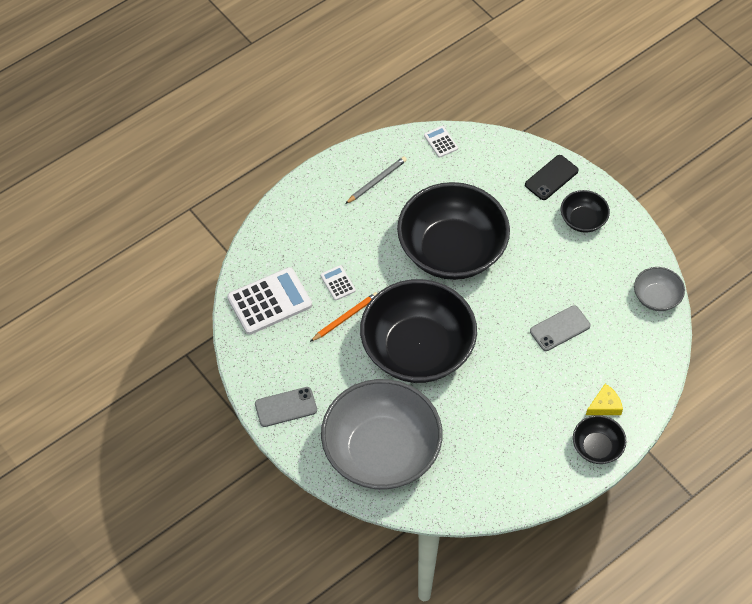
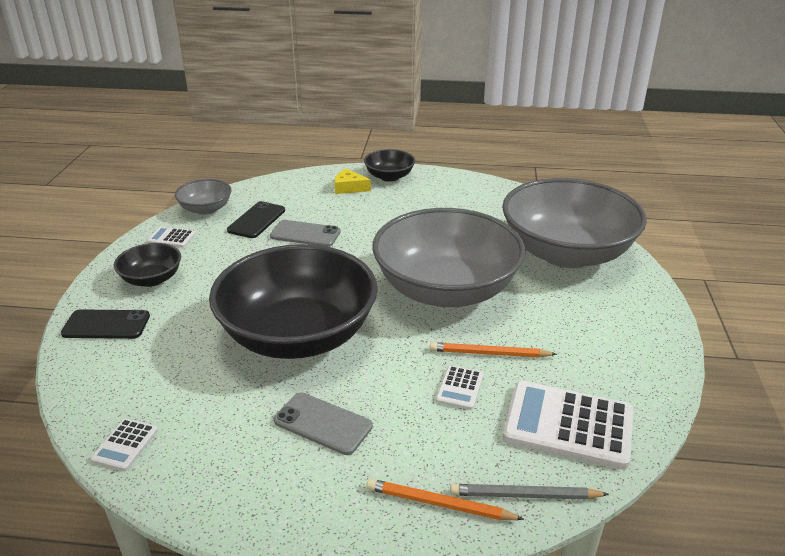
camera: 135 degrees left, 25 degrees down
grey phone [255,387,317,427] -> grey phone moved to [274,392,373,455]
grey pencil [345,156,407,204] -> grey pencil moved to [450,484,609,500]
black bowl [360,279,477,383] -> grey bowl [372,208,525,307]
none -> white calculator [147,227,196,248]
none -> black phone [227,201,285,238]
none -> orange pencil [366,479,524,520]

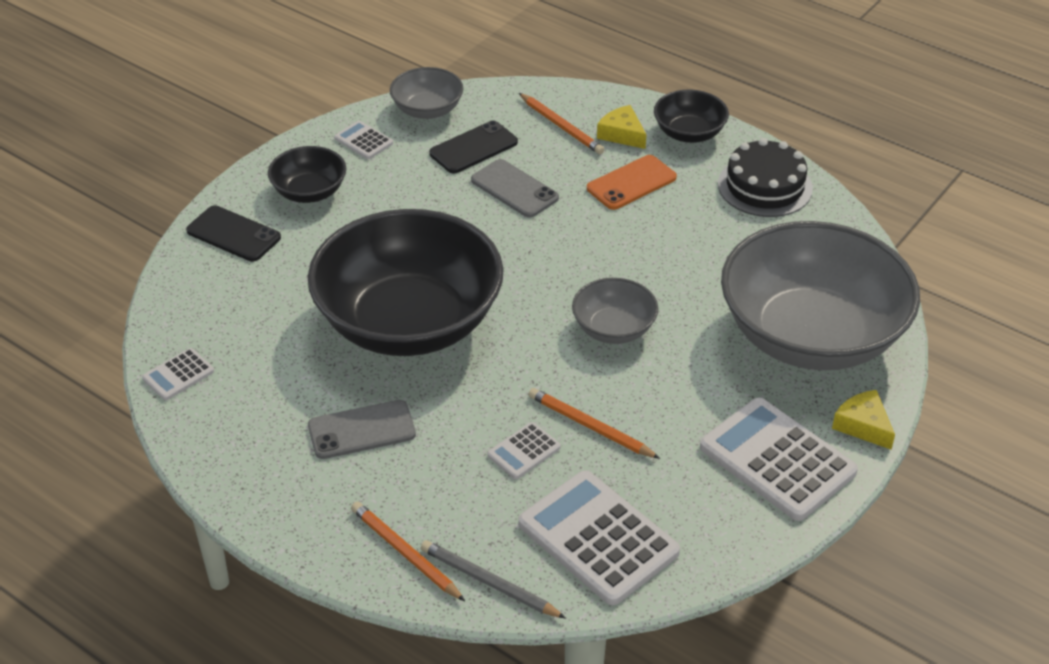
camera: 30 degrees right, 10 degrees up
grey phone [274,392,373,455] -> grey phone turned 75 degrees counterclockwise [308,400,416,459]
grey bowl [372,208,525,307] -> grey bowl [572,278,658,344], size x0.45
none -> orange pencil [519,93,605,154]
none -> orange phone [587,155,677,210]
none -> white calculator [700,398,858,521]
none -> black cake [718,138,813,217]
none -> yellow cheese [832,390,895,450]

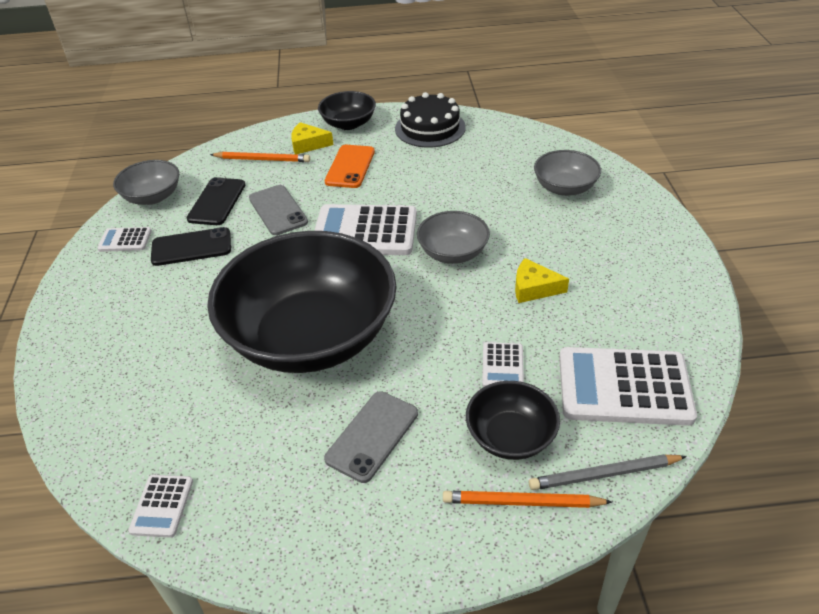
camera: 40 degrees left, 0 degrees up
black phone [186,205,281,261] -> black phone moved to [151,227,231,266]
black bowl [268,146,346,203] -> black bowl moved to [466,381,560,460]
grey phone [471,159,559,218] -> grey phone turned 60 degrees clockwise [249,185,308,235]
orange pencil [528,388,660,459] -> none
white calculator [700,398,858,521] -> white calculator moved to [314,204,417,255]
grey bowl [721,221,920,370] -> grey bowl [534,150,601,196], size x0.45
yellow cheese [832,390,895,450] -> yellow cheese moved to [515,258,569,303]

